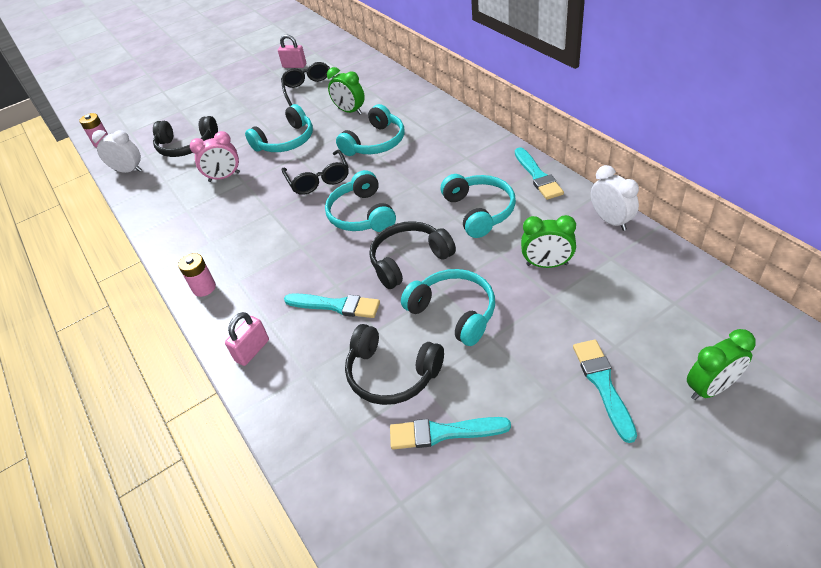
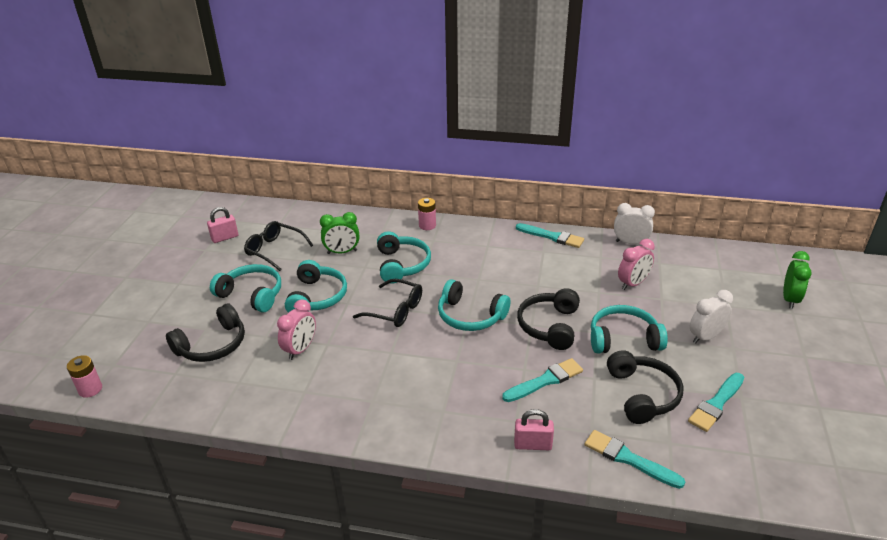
camera: 50 degrees left, 10 degrees down
white clock [92,130,142,173] -> white clock moved to [690,290,733,344]
pink battery [178,253,216,297] -> pink battery moved to [418,198,436,230]
pink padlock [225,312,269,366] -> pink padlock turned 75 degrees counterclockwise [514,409,554,450]
black headphones [345,324,444,405] -> black headphones turned 75 degrees counterclockwise [607,350,684,424]
turquoise headphones [441,174,516,238] -> turquoise headphones moved to [210,264,281,312]
green clock [521,215,576,268] -> pink clock [618,239,655,290]
turquoise brush [573,339,637,443] -> turquoise brush moved to [584,430,685,489]

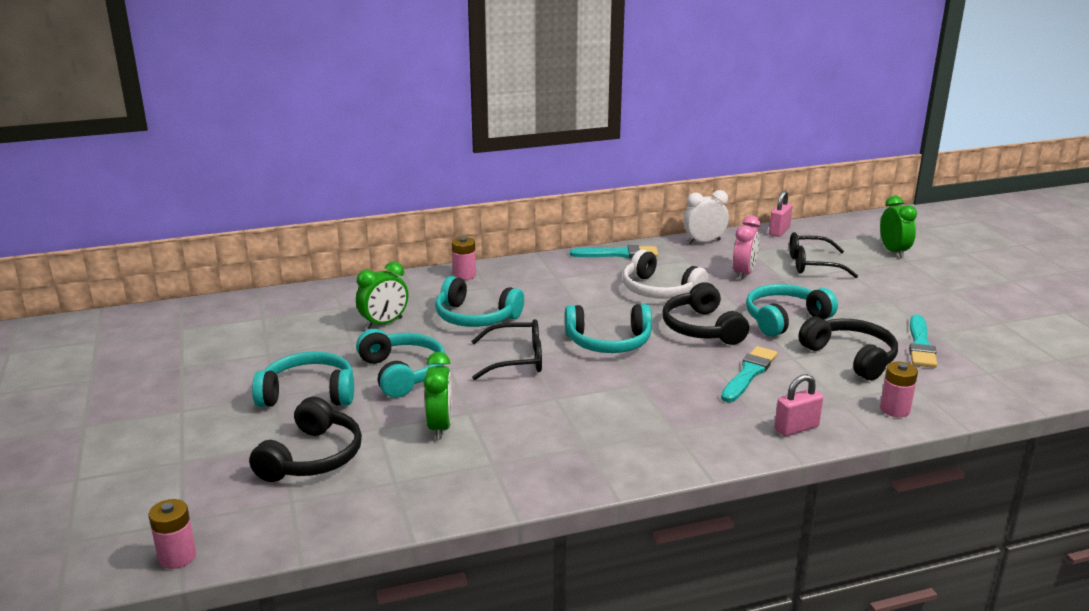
camera: 30 degrees left, 10 degrees down
pink padlock [207,207,238,243] -> pink padlock moved to [769,190,792,237]
black glasses [244,221,313,271] -> black glasses moved to [789,232,858,278]
pink clock [277,299,316,360] -> green clock [424,352,452,439]
turquoise headphones [377,231,431,284] -> turquoise headphones turned 150 degrees clockwise [435,276,524,327]
turquoise brush [584,430,685,489] -> pink battery [880,361,918,417]
white clock [690,290,733,344] -> none
none -> white headphones [623,250,708,299]

